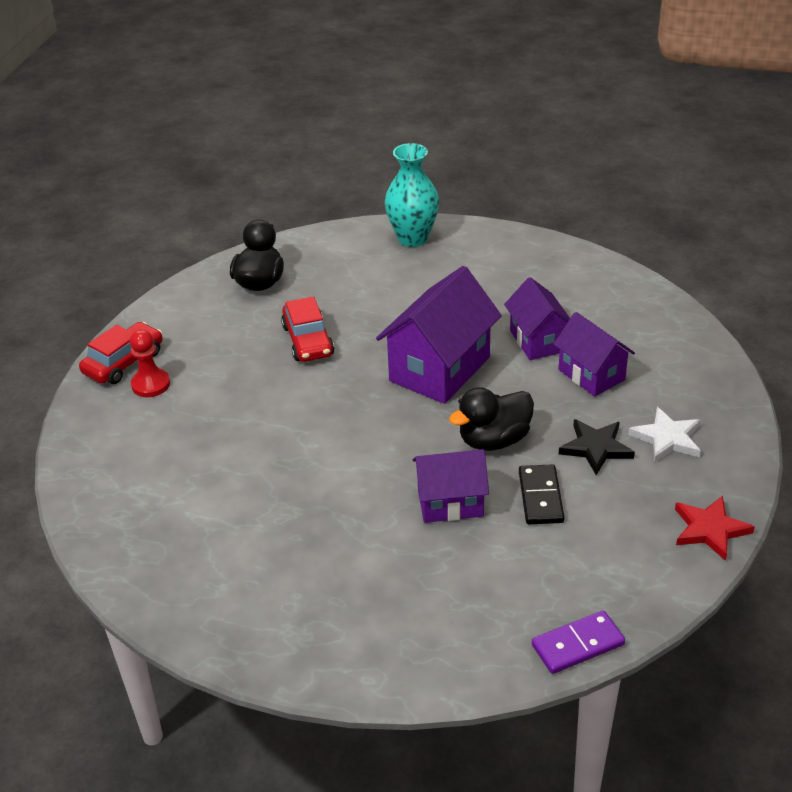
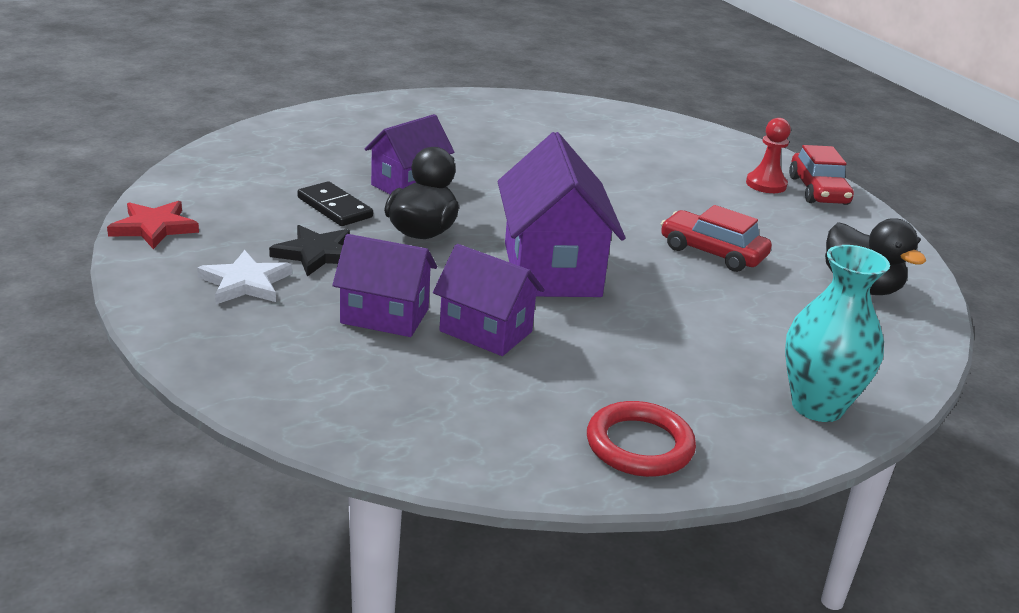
camera: 135 degrees right, 10 degrees down
purple domino [532,611,625,674] -> none
none -> red ring [587,401,696,477]

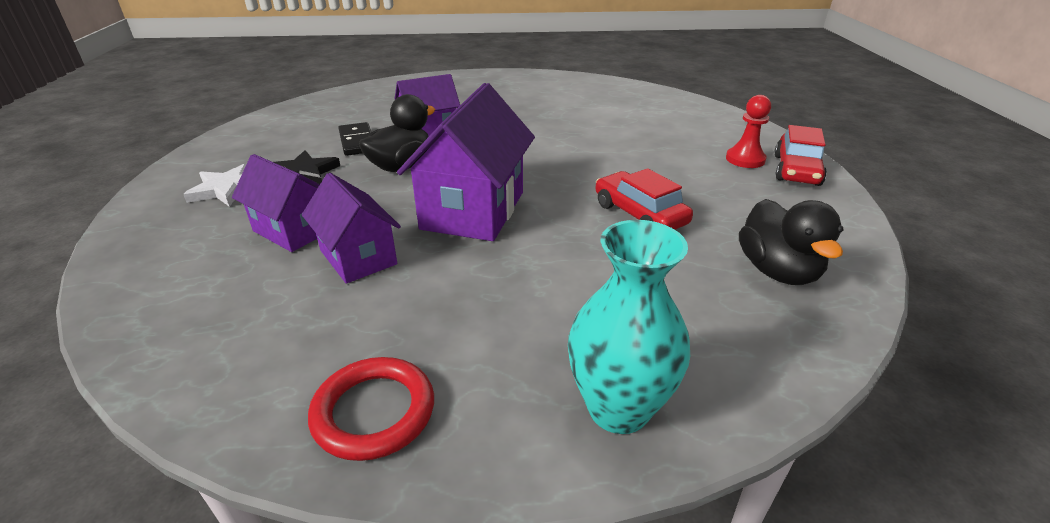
camera: 25 degrees right, 5 degrees up
red star [107,201,199,249] -> none

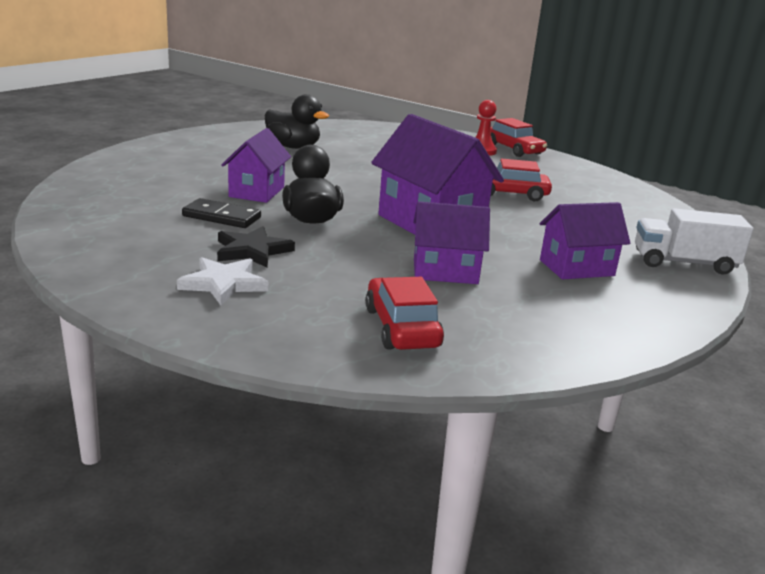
camera: 55 degrees left, 10 degrees down
purple house [232,154,320,252] -> purple house moved to [540,202,630,279]
red ring [308,357,434,461] -> none
turquoise vase [568,220,690,434] -> white truck [635,208,754,274]
black duck [739,199,843,285] -> black duck moved to [265,94,329,149]
none -> red car [365,277,444,350]

